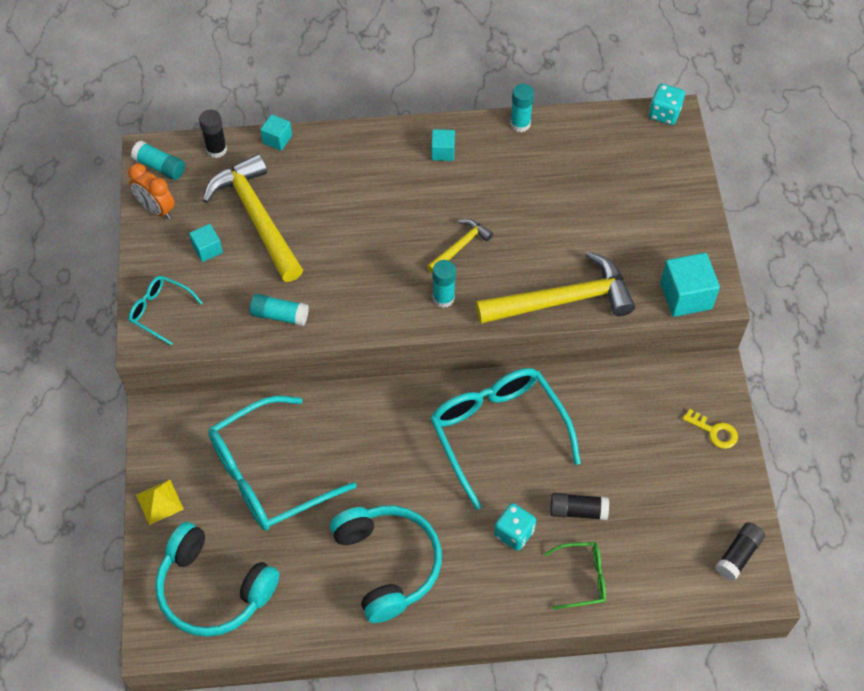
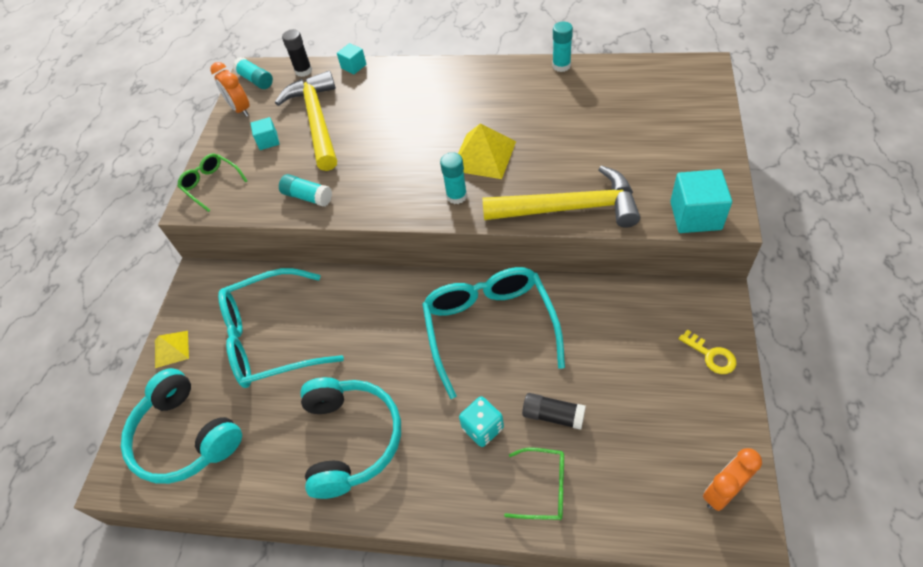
camera: 20 degrees right, 5 degrees down
turquoise glasses [129,276,203,345] -> green glasses [178,154,247,212]
yellow hammer [427,219,493,274] -> yellow pyramid [458,123,516,179]
turquoise cube [431,129,455,161] -> none
turquoise dice [649,84,685,125] -> none
black glue stick [715,522,765,581] -> orange clock [703,448,762,511]

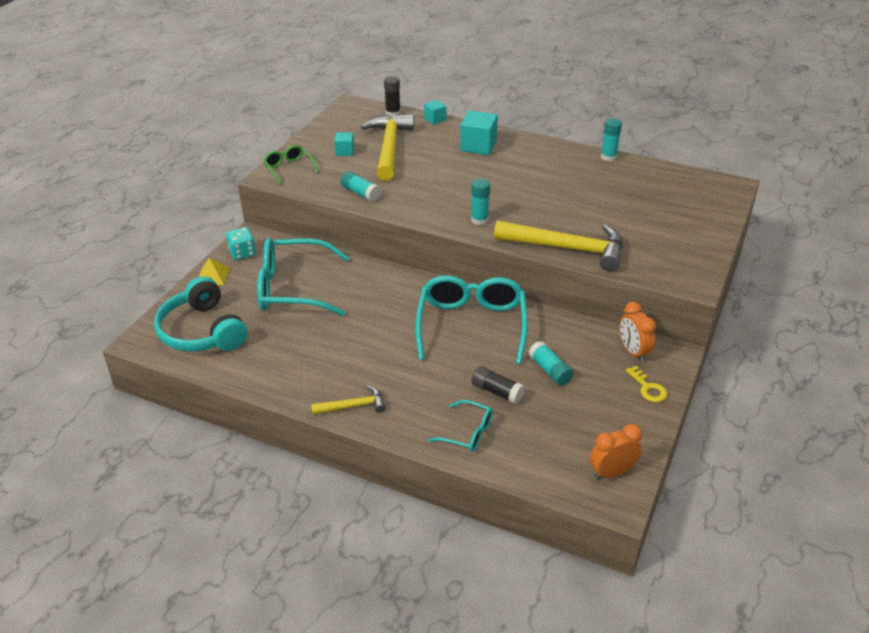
camera: 10 degrees right, 15 degrees down
orange clock [211,62,250,117] -> orange clock moved to [620,302,656,362]
turquoise glue stick [233,57,273,89] -> turquoise glue stick moved to [529,341,573,386]
turquoise headphones [300,377,401,499] -> none
yellow pyramid [458,123,516,179] -> none
turquoise dice [459,396,504,447] -> turquoise dice moved to [226,227,256,260]
green glasses [504,448,564,520] -> turquoise glasses [428,400,493,452]
turquoise cube [670,169,732,233] -> turquoise cube moved to [460,111,498,155]
none -> yellow hammer [311,385,386,415]

